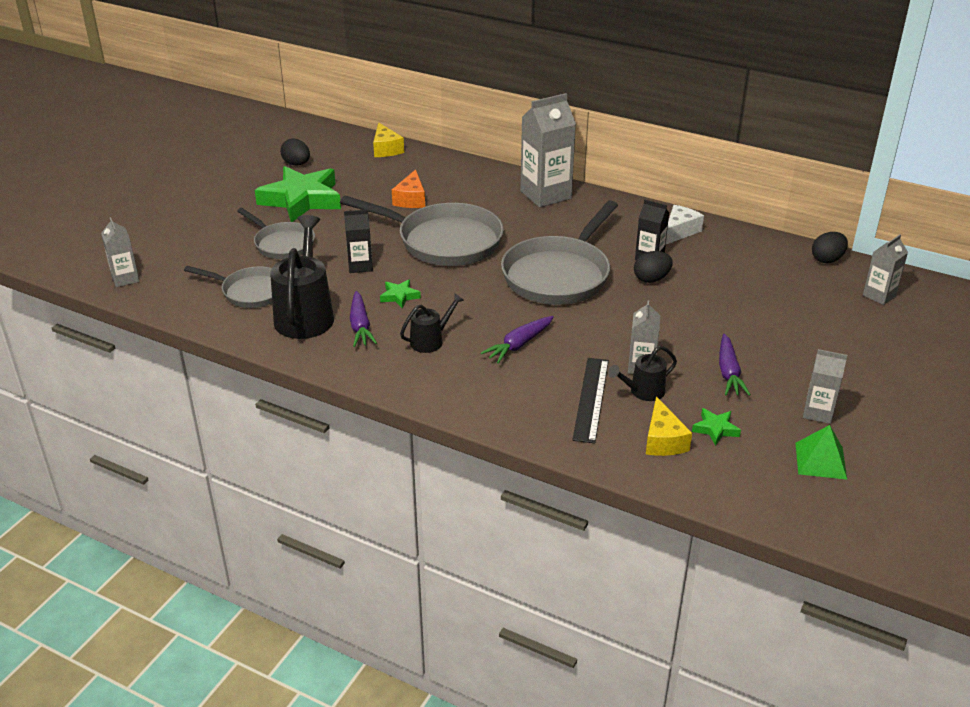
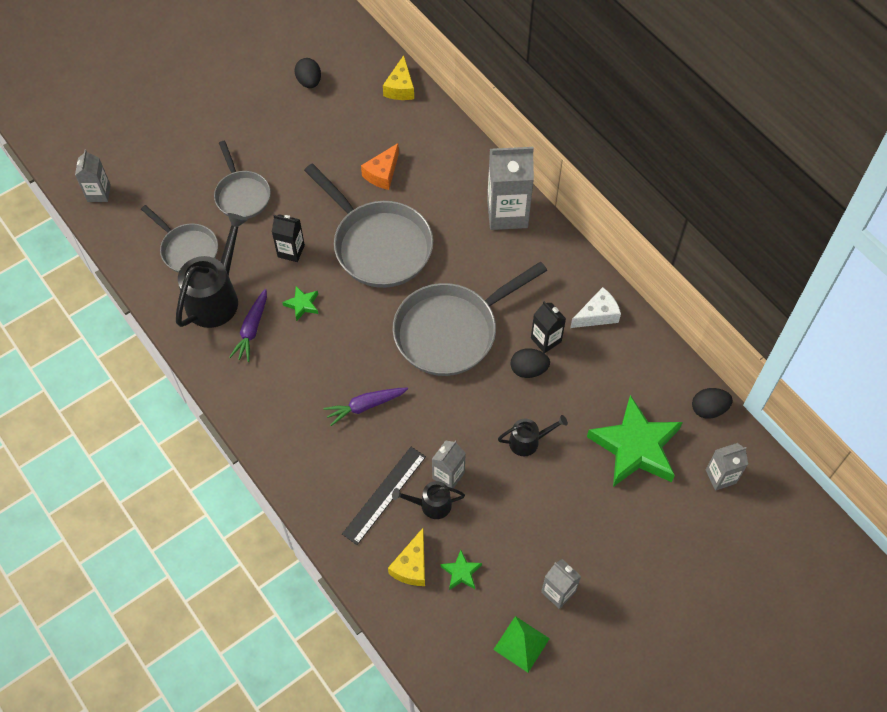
camera: 25 degrees right, 25 degrees up
green star [255,166,341,222] -> green star moved to [587,395,683,487]
black watering can [400,293,464,353] -> black watering can moved to [498,415,568,456]
purple carrot [719,334,751,396] -> none

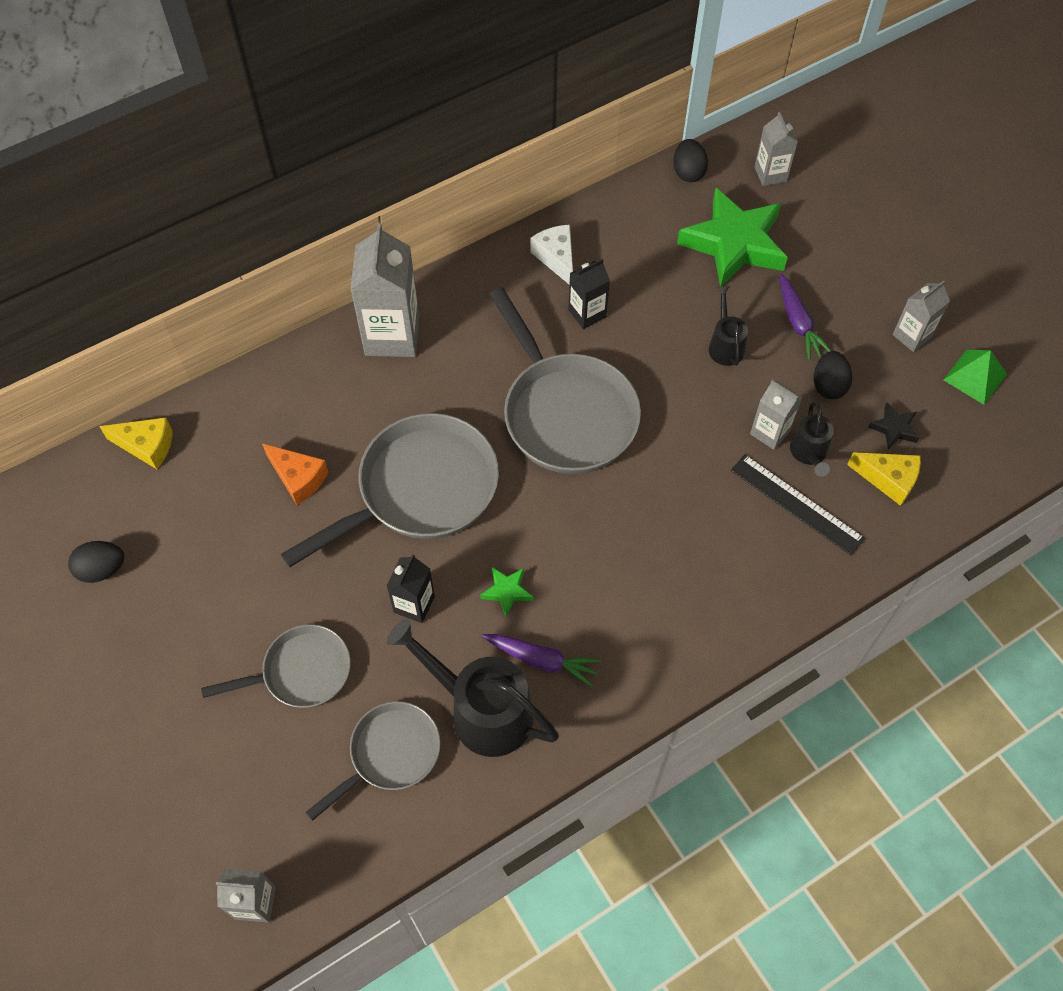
camera: 85 degrees left, 0 degrees up
purple carrot [323,387,408,426] -> purple carrot moved to [779,274,831,360]
green star [441,550,482,590] -> black star [868,403,919,449]
black egg [510,348,550,378] -> black egg moved to [814,351,852,399]

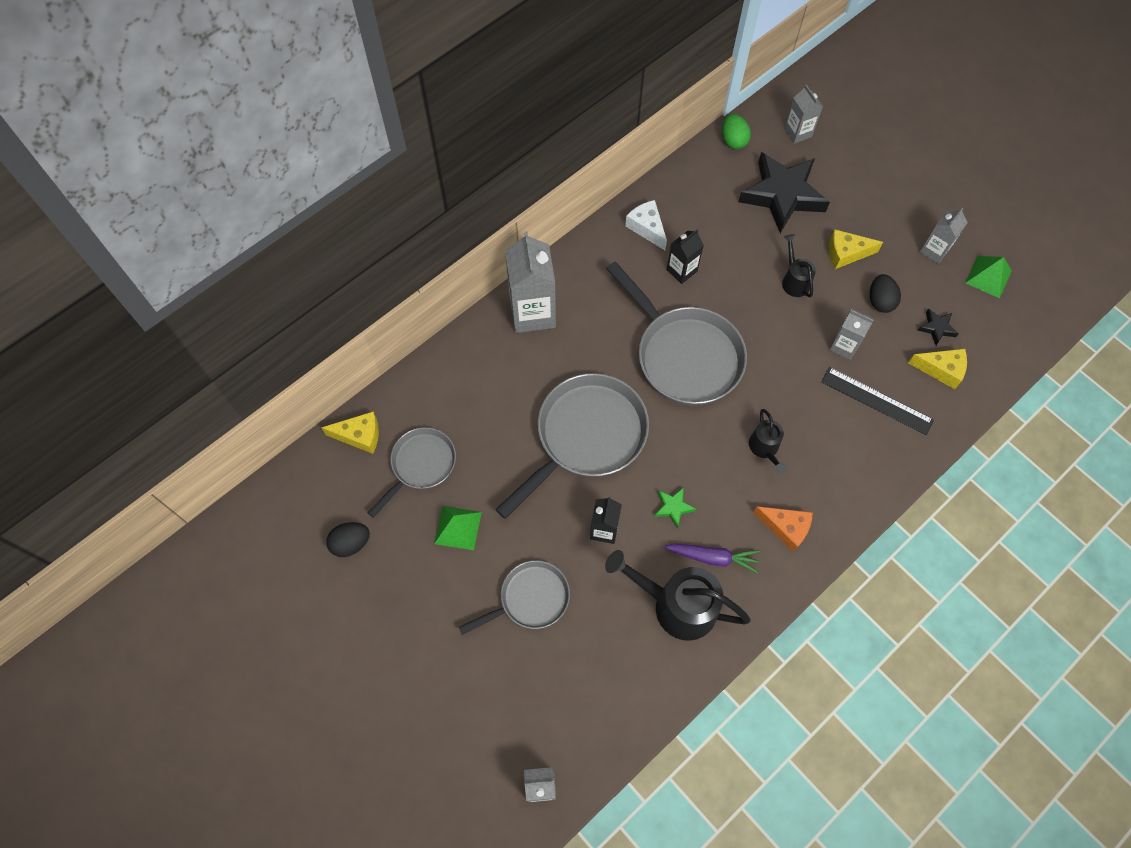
camera: 10 degrees left, 5 degrees up
orange cheese [262,444,328,505] -> orange cheese moved to [753,506,813,552]
grey pan [306,701,440,821] -> grey pan moved to [368,427,456,518]
black egg [673,139,708,182] -> green egg [722,114,751,149]
green star [677,188,788,286] -> black star [738,152,830,233]
purple carrot [779,274,831,360] -> yellow cheese [829,229,883,269]
black watering can [790,402,834,477] -> black watering can moved to [749,409,787,474]
none -> green pyramid [434,506,482,550]

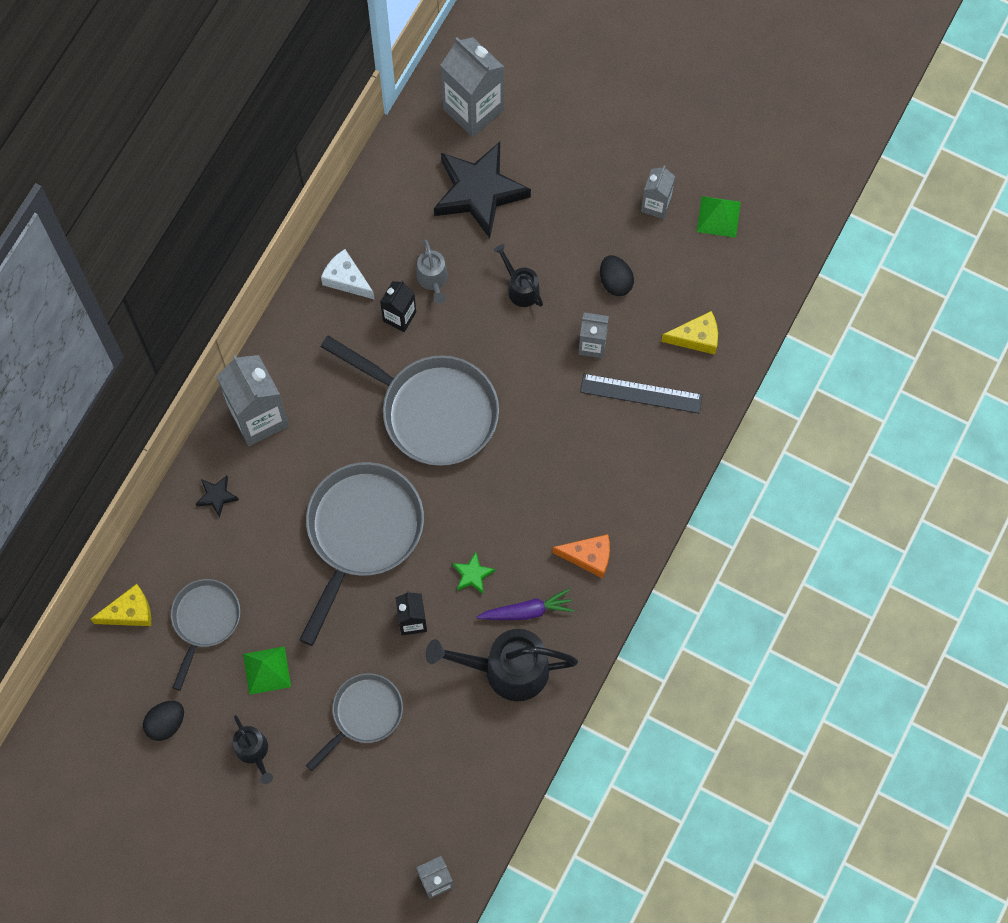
camera: 20 degrees left, 5 degrees up
green egg [722,114,751,149] -> none
black watering can [749,409,787,474] -> black watering can moved to [233,715,273,784]
grey carton [784,85,823,144] -> grey carton [440,37,504,137], size x1.81
yellow cheese [829,229,883,269] -> none
black star [918,309,959,345] -> black star moved to [196,476,239,518]
none -> grey watering can [416,240,448,304]

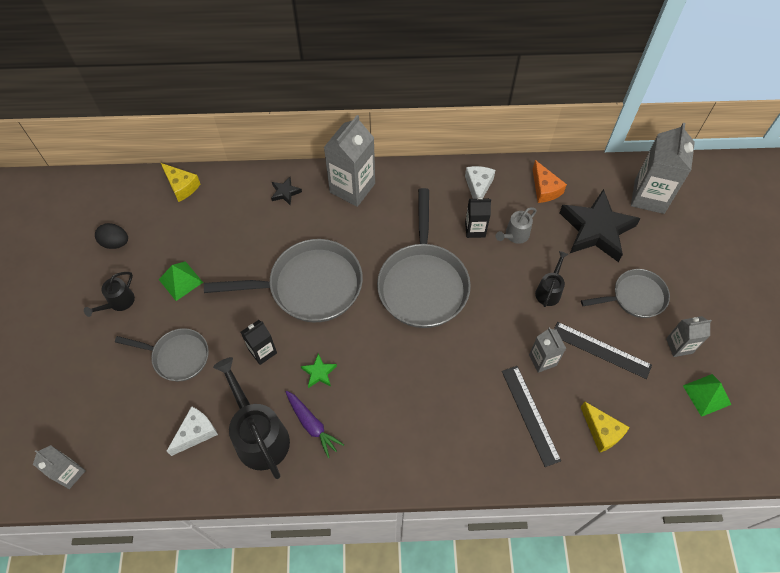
camera: 60 degrees right, 10 degrees down
grey pan [171,579,240,691] -> grey pan moved to [581,269,670,318]
orange cheese [552,534,610,578] -> orange cheese moved to [533,160,567,203]
black egg [600,255,634,296] -> black ruler [554,322,652,379]
none -> white cheese [167,406,218,456]

